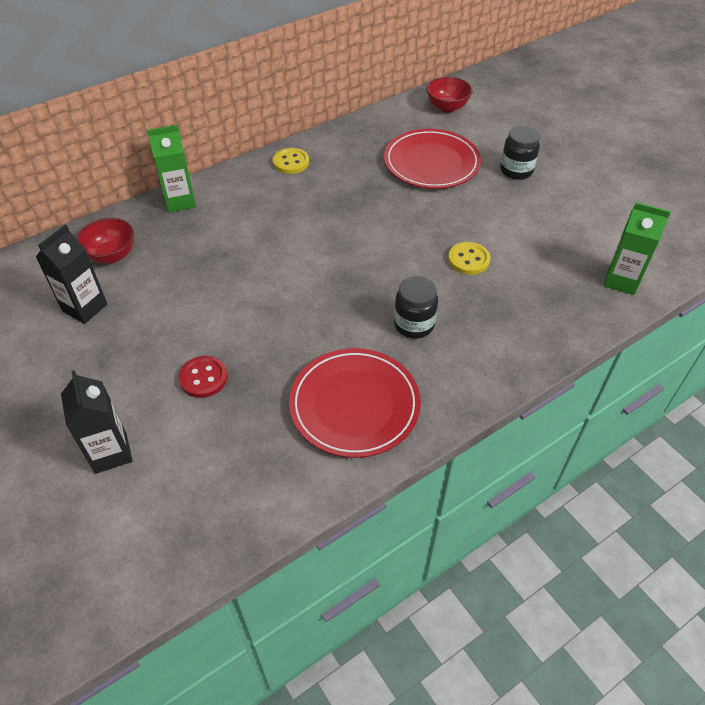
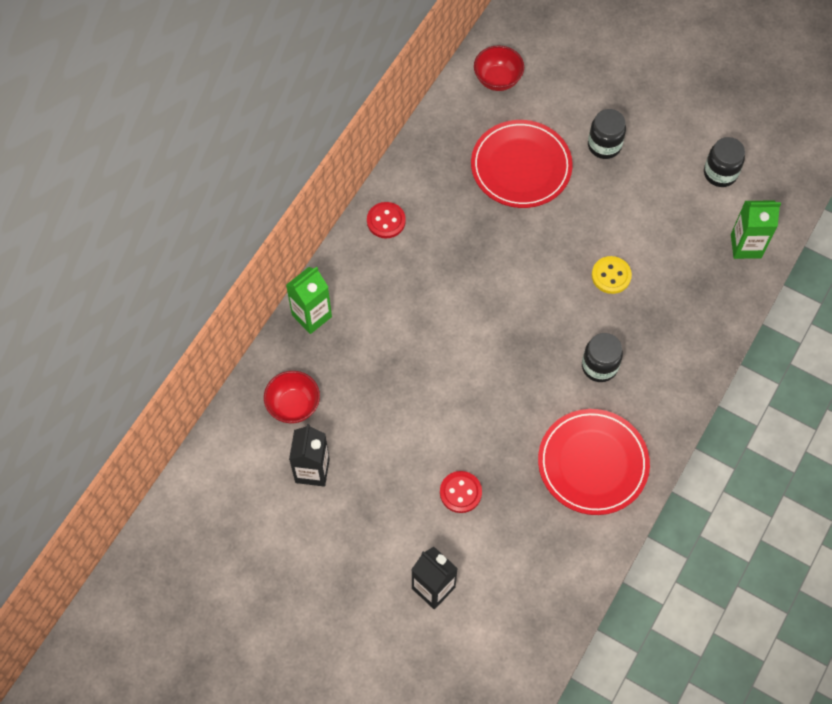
camera: 25 degrees left, 15 degrees up
yellow button [273,148,309,174] -> red button [367,202,406,239]
none -> black jar [704,137,745,187]

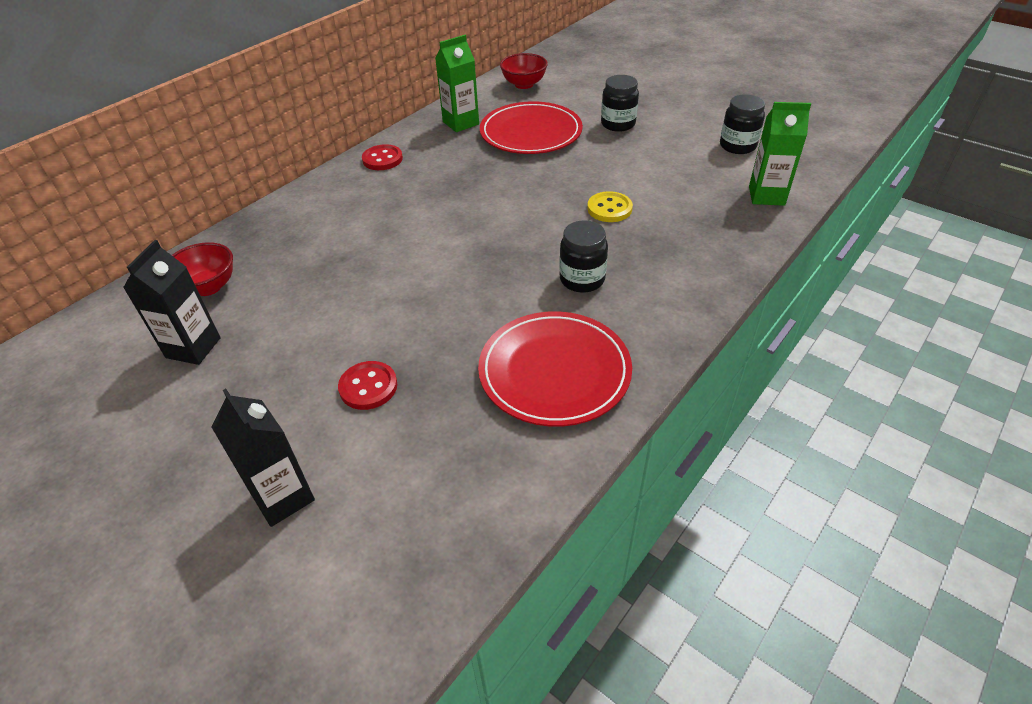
camera: 10 degrees right, 20 degrees down
green carton [286,267,332,334] -> green carton moved to [435,35,479,132]

